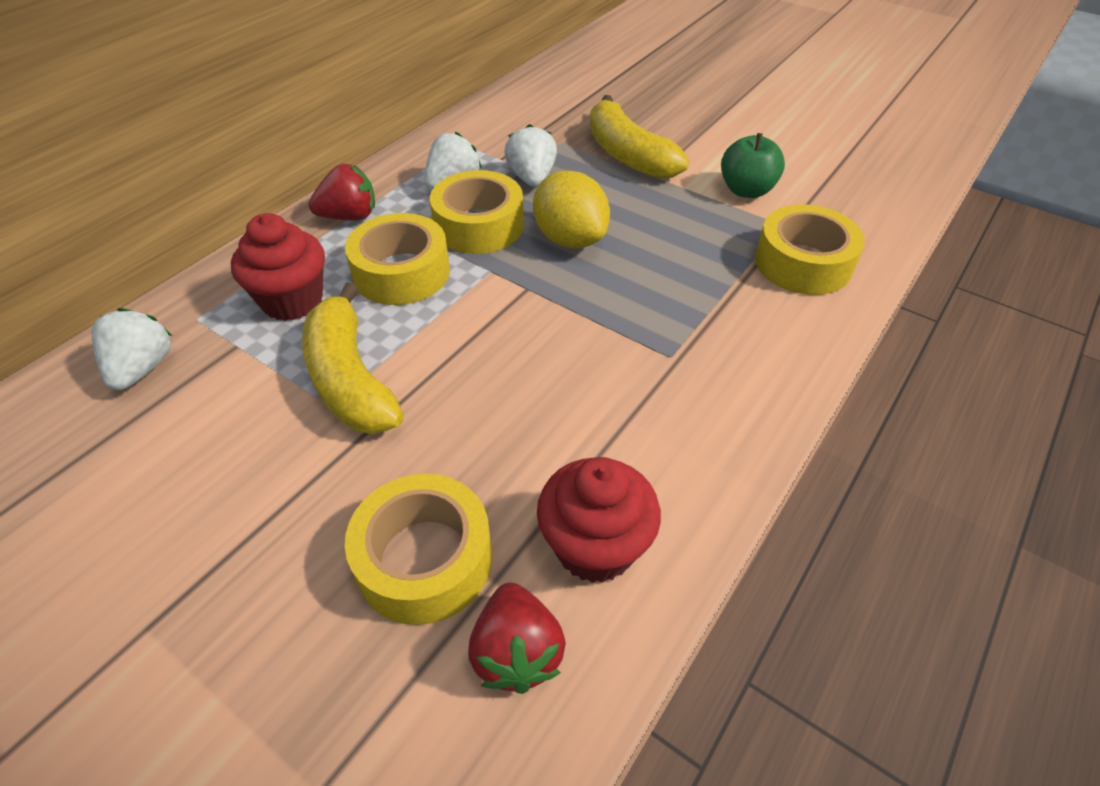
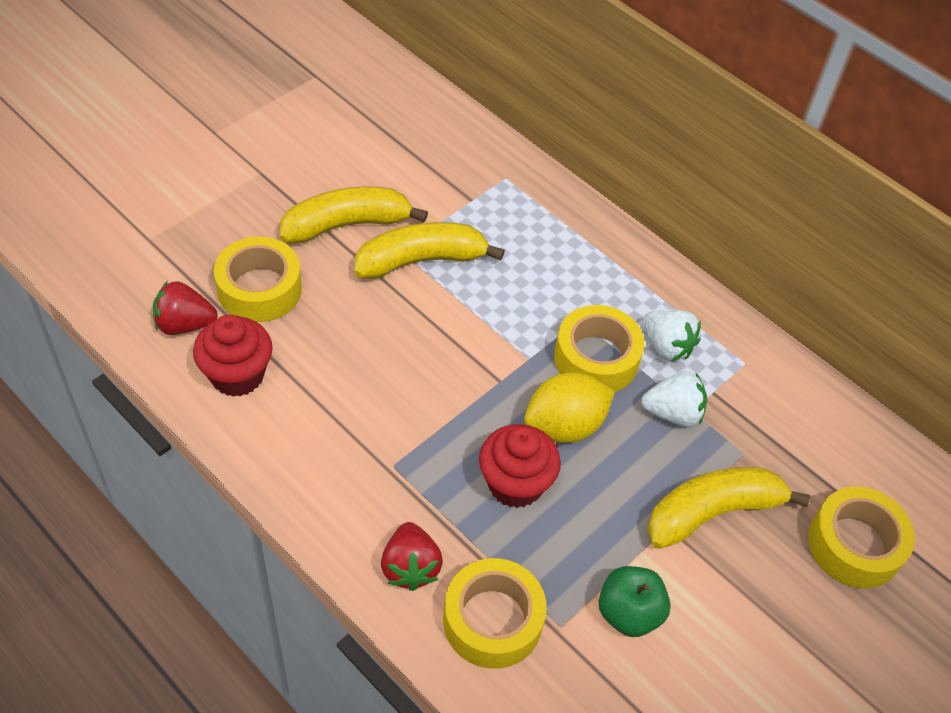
camera: 95 degrees right, 5 degrees up
white strawberry [91,308,172,390] -> none
red cupcake [231,213,325,321] -> red cupcake moved to [479,424,561,508]
red strawberry [308,164,375,220] -> red strawberry moved to [381,522,443,591]
yellow tape [345,213,450,305] -> yellow tape moved to [808,487,915,589]
none -> yellow banana [280,186,428,244]

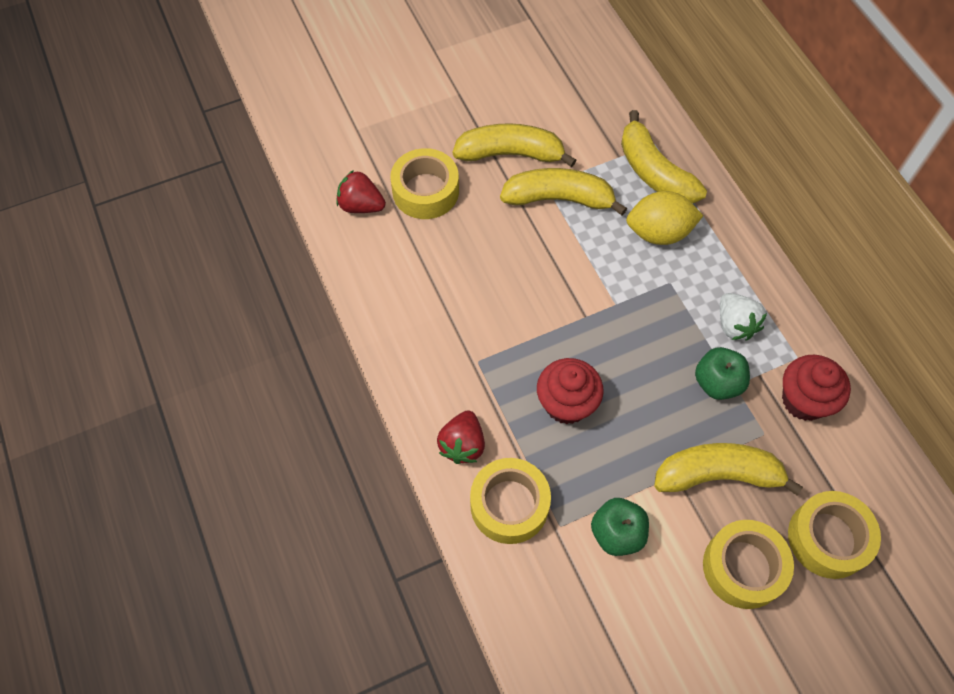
camera: 25 degrees right, 10 degrees up
red cupcake [193,315,273,397] -> red cupcake moved to [782,355,851,421]
yellow lemon [524,372,615,443] -> yellow lemon moved to [626,191,703,245]
yellow tape [554,305,644,392] -> yellow tape moved to [703,520,794,609]
white strawberry [641,372,707,427] -> green apple [695,347,750,400]
none -> yellow banana [621,110,707,204]

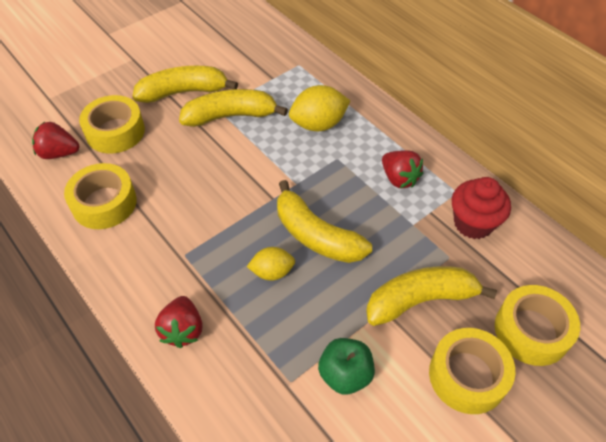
camera: 15 degrees left, 10 degrees down
yellow tape [470,458,551,544] -> yellow tape moved to [64,163,137,229]
red cupcake [537,358,604,424] -> yellow lemon [247,247,295,281]
yellow banana [621,110,707,204] -> yellow banana moved to [277,180,372,263]
green apple [695,347,750,400] -> none
white strawberry [720,293,767,340] -> red strawberry [382,150,423,188]

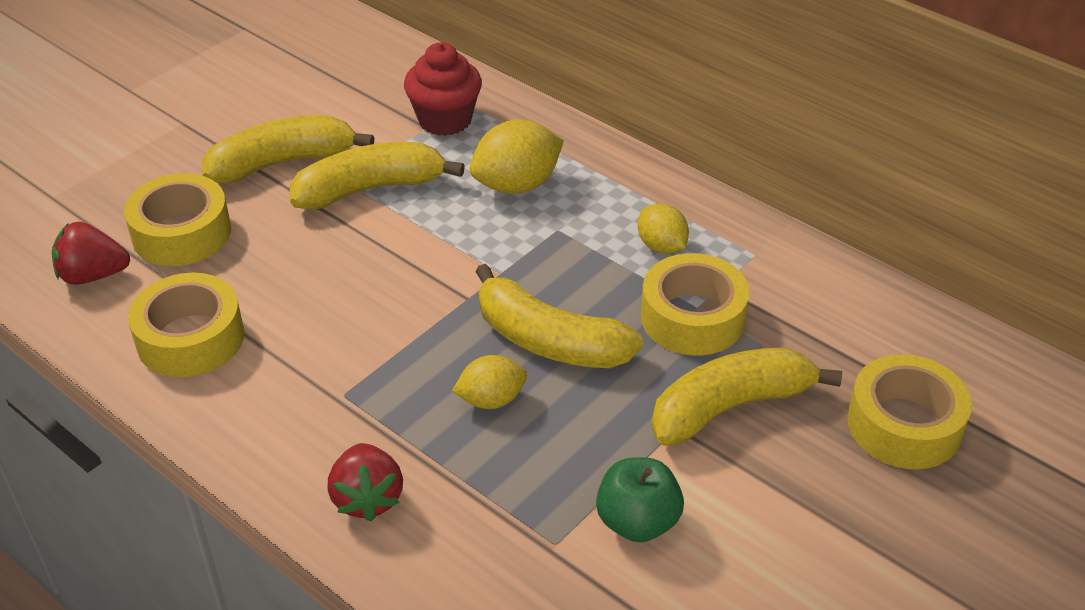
camera: 10 degrees left, 10 degrees down
red strawberry [382,150,423,188] -> yellow lemon [638,204,689,254]
yellow tape [429,328,515,414] -> yellow tape moved to [641,253,750,356]
red cupcake [452,177,511,239] -> red cupcake moved to [404,42,482,136]

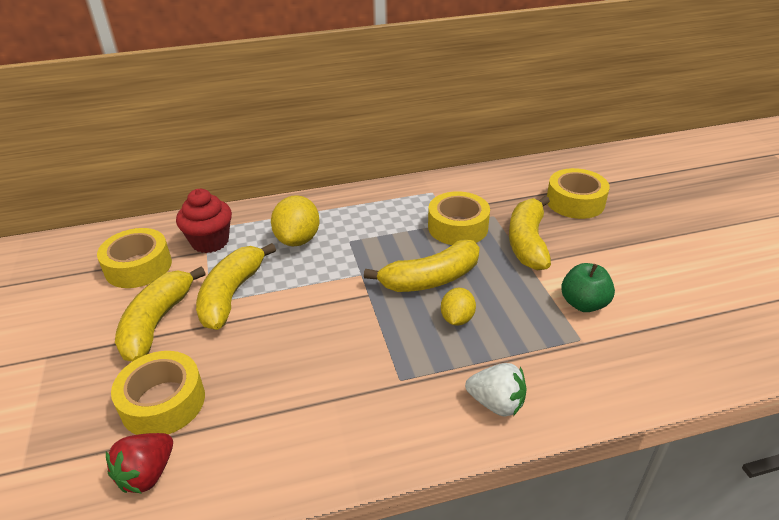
camera: 55 degrees left, 5 degrees down
yellow tape [128,273,244,377] -> yellow tape moved to [97,228,172,288]
red strawberry [328,443,403,522] -> white strawberry [465,363,526,417]
yellow lemon [638,204,689,254] -> none

